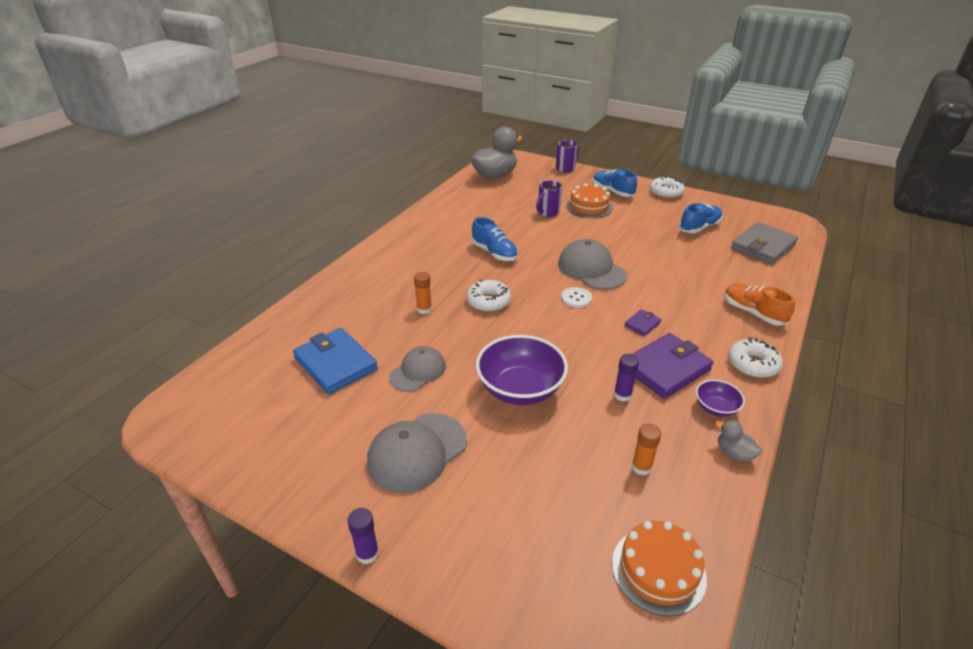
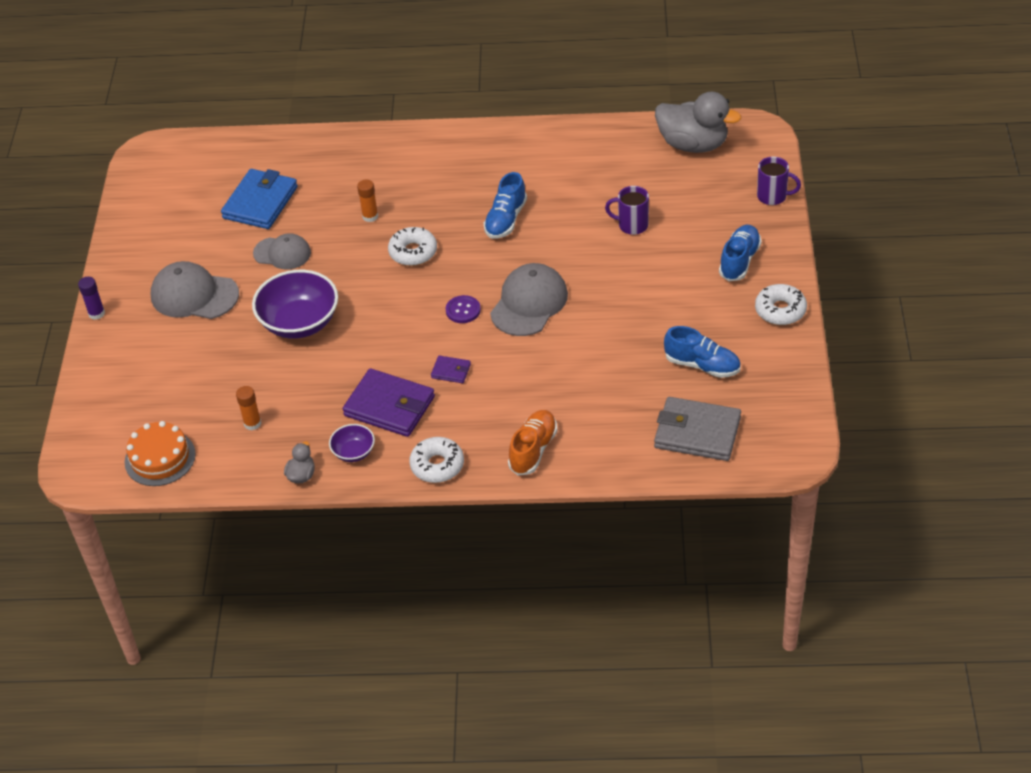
camera: 65 degrees right, 10 degrees up
white button [561,287,592,308] -> purple button [446,295,481,323]
orange cake [566,183,613,218] -> none
purple glue stick [614,354,639,402] -> none

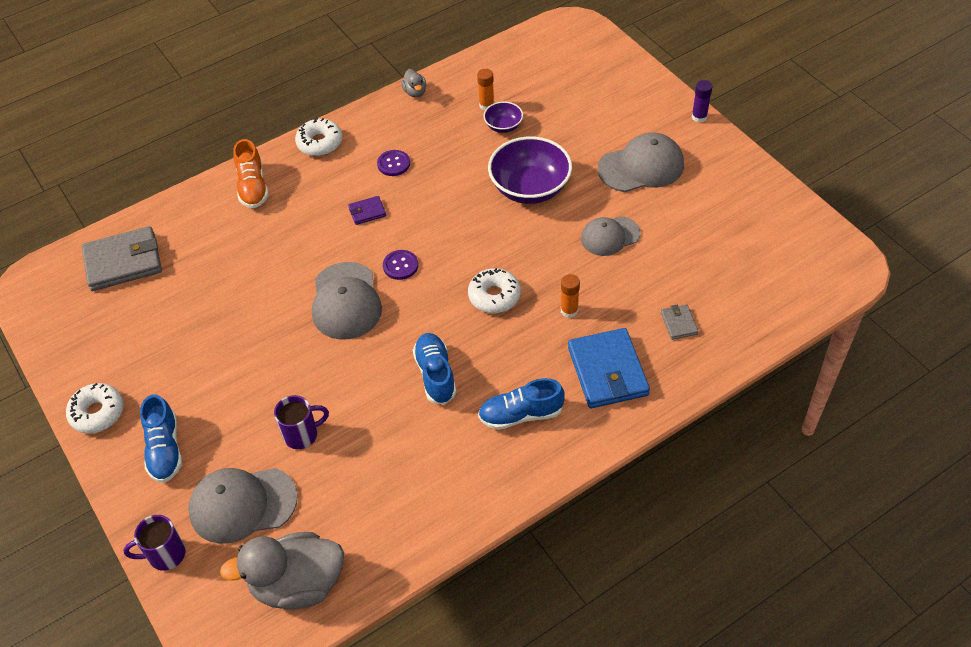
camera: 145 degrees right, 5 degrees up
orange cake [124,421,196,486] -> none
blue wallet [221,169,298,229] -> blue wallet moved to [568,328,650,408]
purple bowl [329,424,375,462] -> purple bowl moved to [484,102,523,133]
purple wallet [343,368,435,437] -> purple button [377,150,410,176]
blue shoe [664,326,740,378] -> blue shoe moved to [478,378,565,430]
none -> grey cap [188,468,298,544]
none -> grey wallet [661,304,699,340]

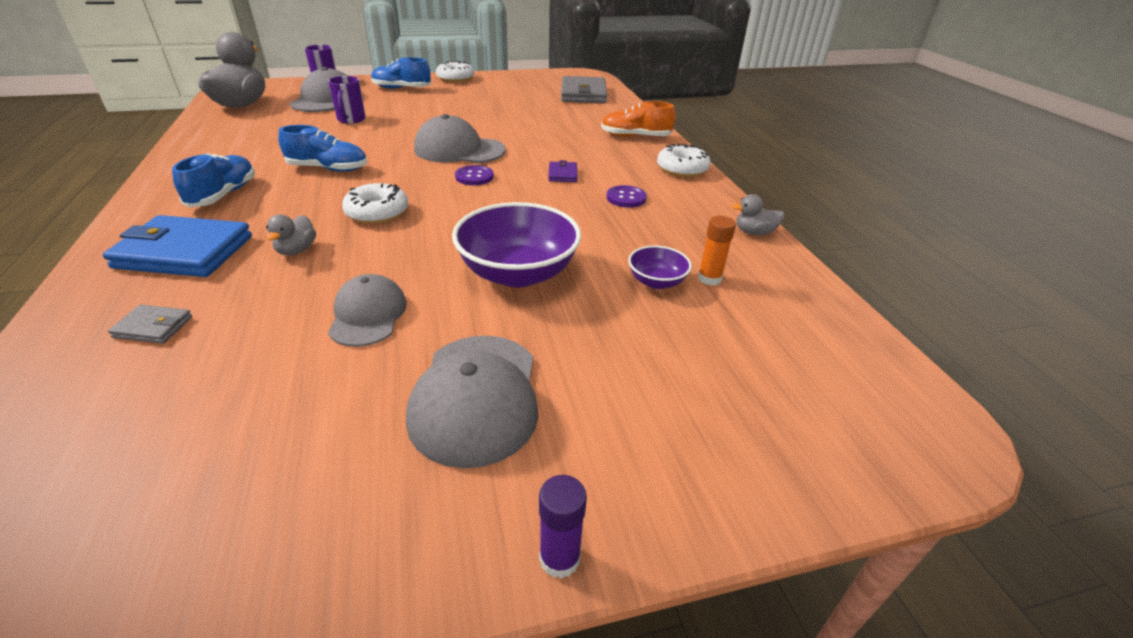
camera: 105 degrees right, 15 degrees down
orange glue stick [561,274,580,318] -> grey duck [266,214,316,255]

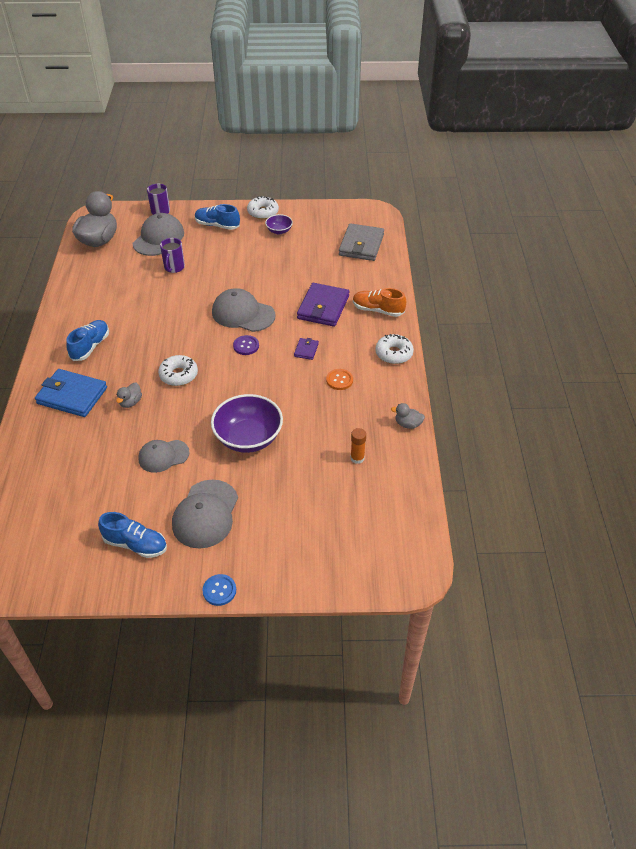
camera: 15 degrees right, 10 degrees up
grey wallet [108,305,192,344] -> none
blue shoe [278,125,367,172] -> blue shoe moved to [98,512,167,558]
grey cap [328,274,407,347] -> grey cap turned 120 degrees counterclockwise [138,440,190,473]
purple glue stick [539,475,587,579] -> blue button [202,574,236,606]
purple button [606,185,647,208] -> orange button [326,369,353,390]
purple bowl [628,245,692,289] -> purple bowl moved to [265,214,293,234]
none -> purple wallet [297,283,349,327]

